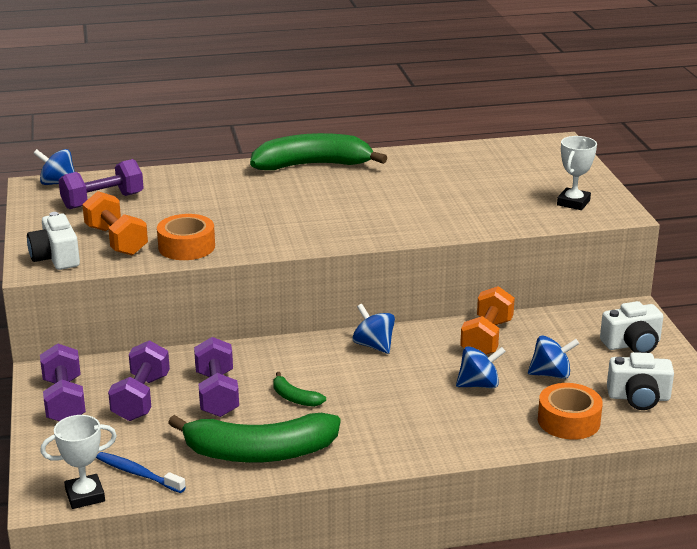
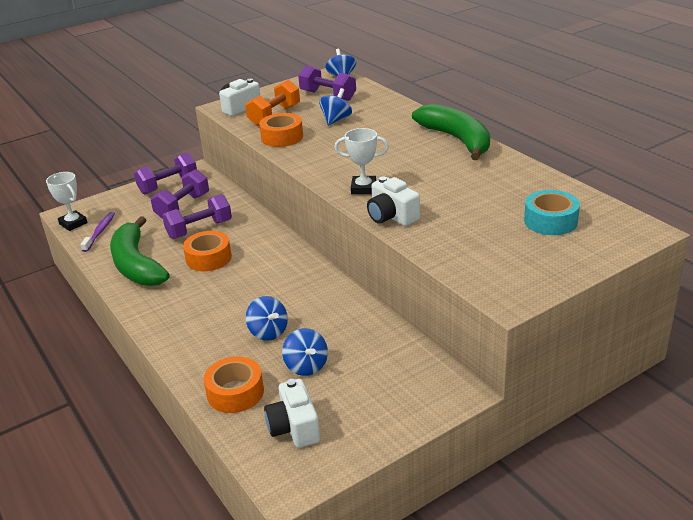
camera: 70 degrees right, 5 degrees up
blue toothbrush [96,452,186,493] -> purple toothbrush [80,212,115,252]
purple dumbbell [108,340,170,421] -> purple dumbbell turned 45 degrees counterclockwise [151,169,209,219]
green banana [273,372,326,407] -> orange tape [183,231,232,271]
blue spinning top [352,304,395,354] -> blue spinning top moved to [319,88,352,126]
orange dumbbell [460,286,515,355] -> none
white trophy [557,136,597,210] -> white trophy moved to [335,128,389,194]
white camera [600,301,663,353] -> white camera moved to [367,177,420,226]
none -> turquoise tape [524,190,580,235]

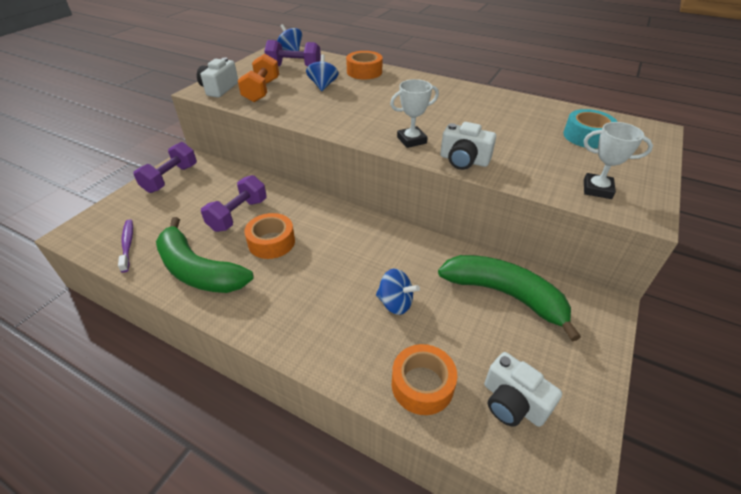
camera: 30 degrees left, 10 degrees up
white trophy [46,172,88,231] -> white trophy moved to [584,122,653,199]
purple dumbbell [151,169,209,219] -> none
orange tape [259,113,303,147] -> orange tape moved to [346,51,383,79]
blue spinning top [282,328,328,376] -> none
green banana [412,104,490,160] -> green banana moved to [438,255,581,342]

